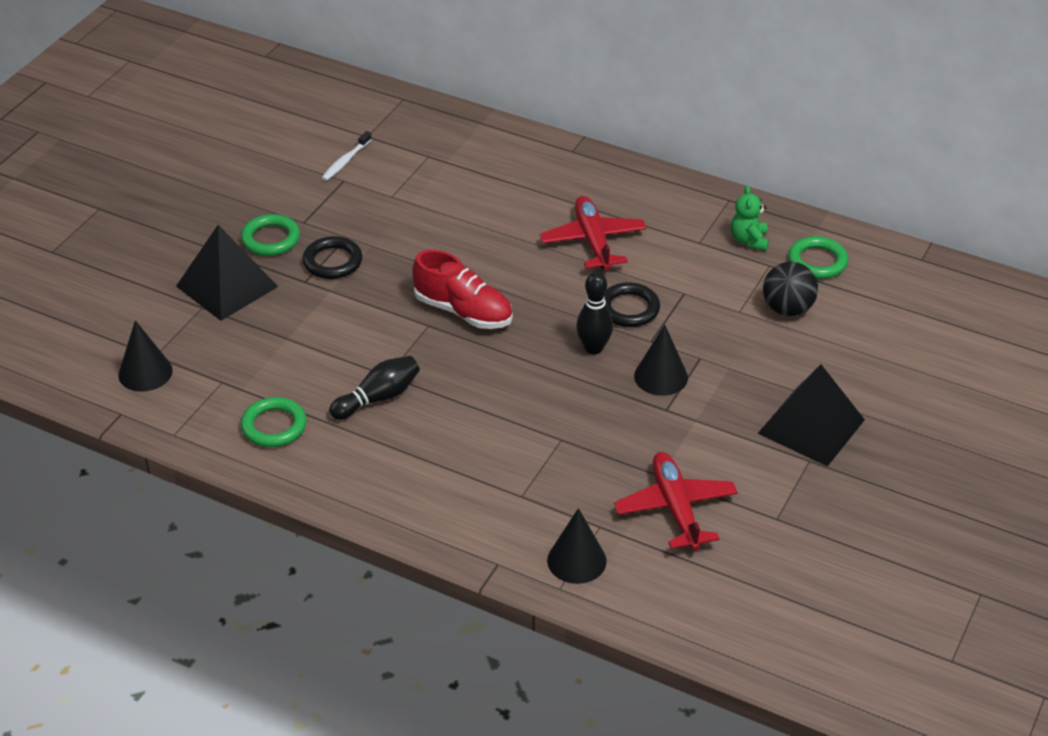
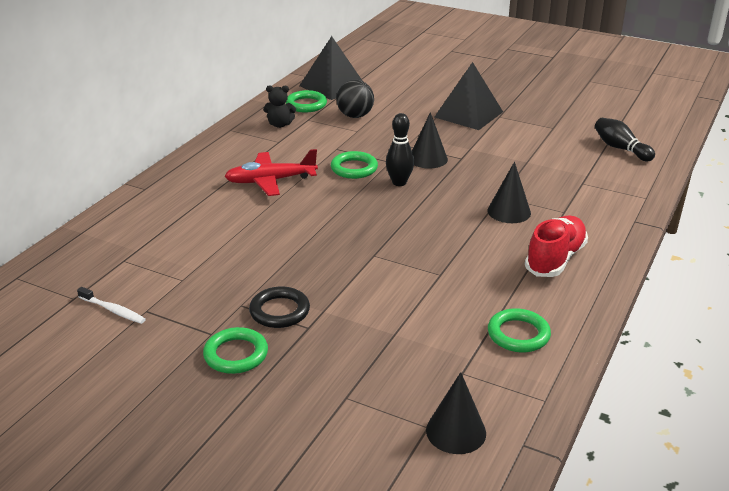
camera: 90 degrees left, 10 degrees down
black pyramid [176,225,278,321] -> black pyramid moved to [299,36,362,100]
black bowling pin [329,356,420,420] -> black bowling pin moved to [595,118,655,161]
red shoe [412,250,513,329] -> red shoe moved to [525,215,588,277]
black cone [547,508,607,584] -> black cone moved to [488,162,531,223]
black ring [604,282,660,327] -> green ring [331,151,378,179]
red plane [614,452,738,551] -> none
green teddy bear [731,186,769,251] -> black teddy bear [263,85,296,128]

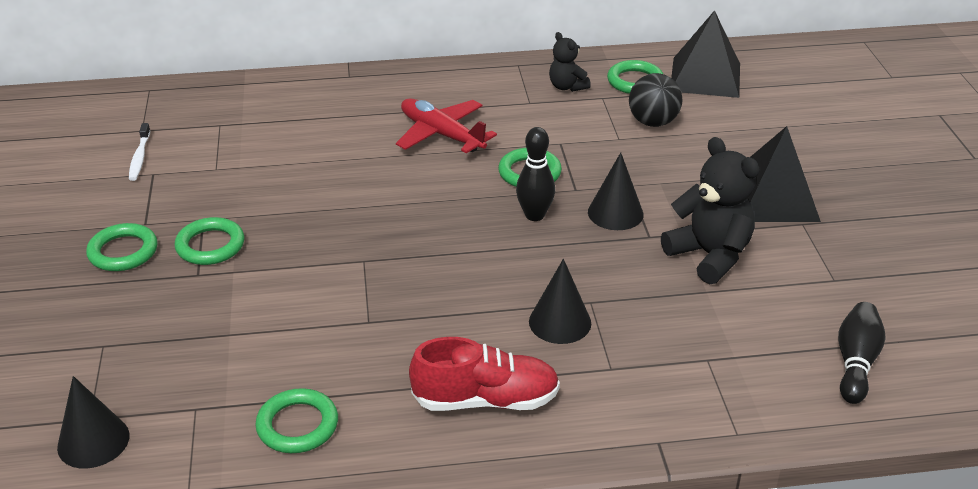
camera: 55 degrees right, 5 degrees up
black ring [249,287,310,328] -> green ring [175,217,245,265]
none -> black teddy bear [661,137,759,284]

